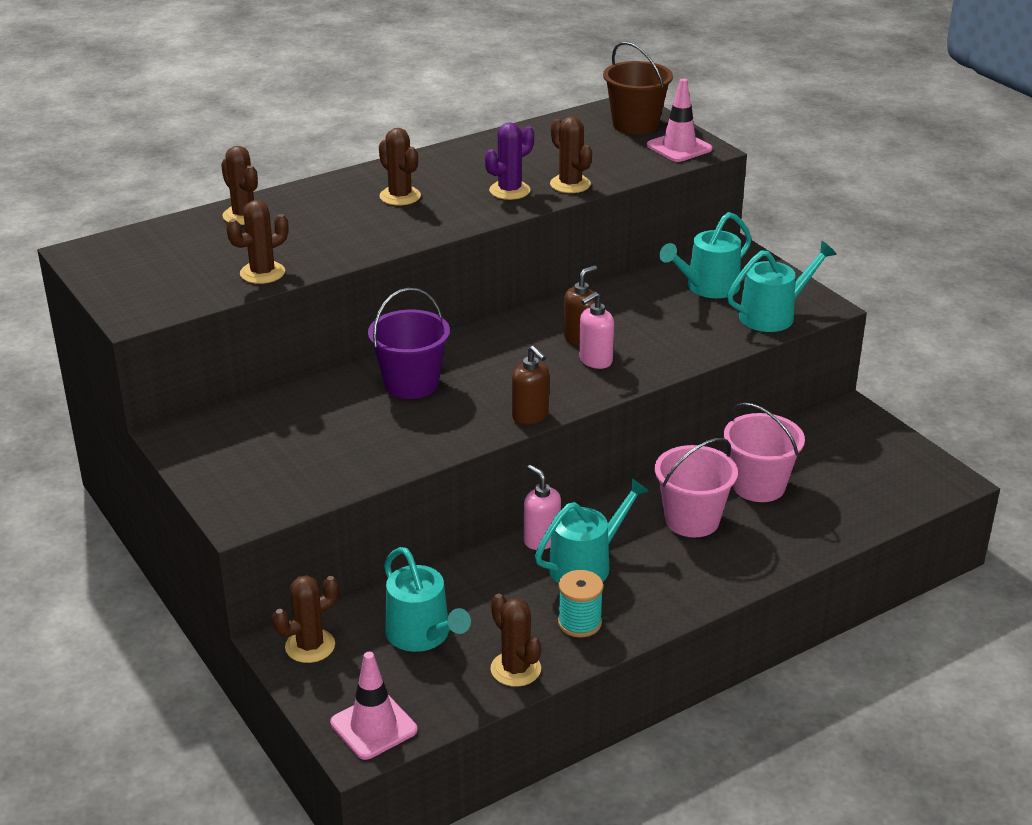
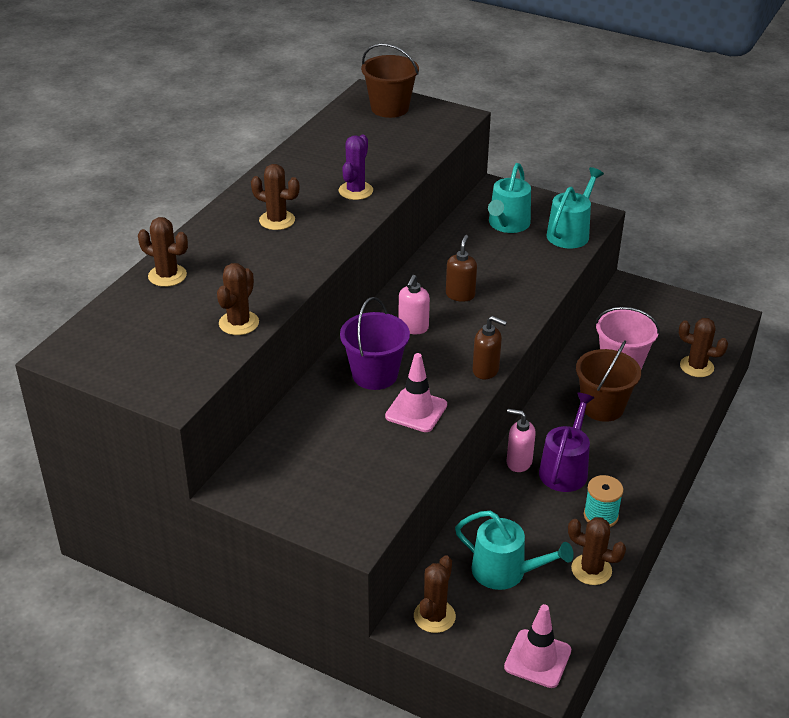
camera: 30 degrees left, 5 degrees up
turquoise watering can [535,478,649,583] -> purple watering can [539,393,594,492]
brown cactus [550,116,592,193] -> brown cactus moved to [679,318,728,377]
pink soap dispenser [579,292,614,369] -> pink soap dispenser moved to [398,275,430,334]
pink traffic cone [647,78,712,162] -> pink traffic cone moved to [385,353,447,432]
pink bucket [655,438,738,537] -> brown bucket [576,340,641,422]

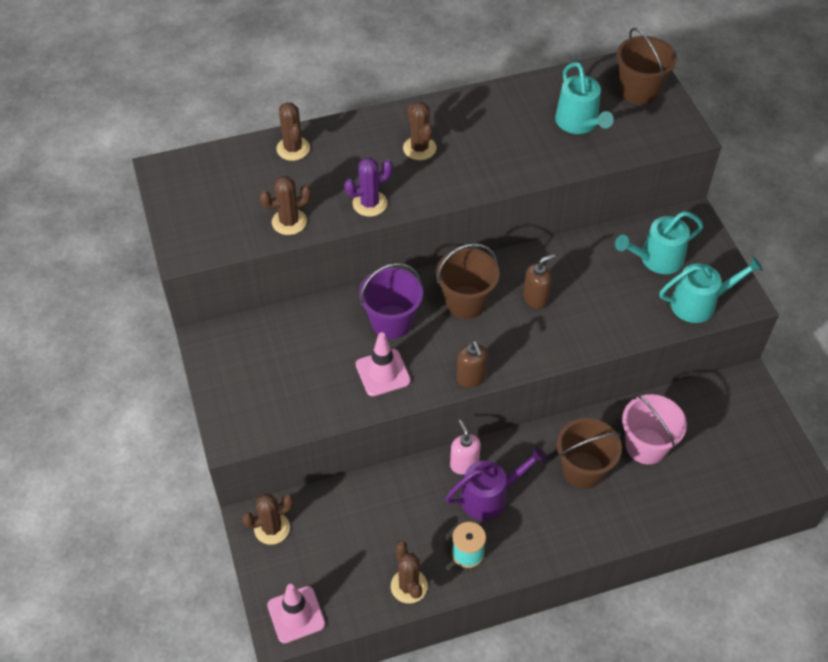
camera: 45 degrees right, 15 degrees up
purple cactus [339,135,373,200] -> purple cactus moved to [344,158,393,217]
pink soap dispenser [398,275,430,334] -> brown bucket [436,243,500,319]
turquoise watering can [455,511,574,590] -> turquoise watering can moved to [555,62,614,134]
brown cactus [679,318,728,377] -> none

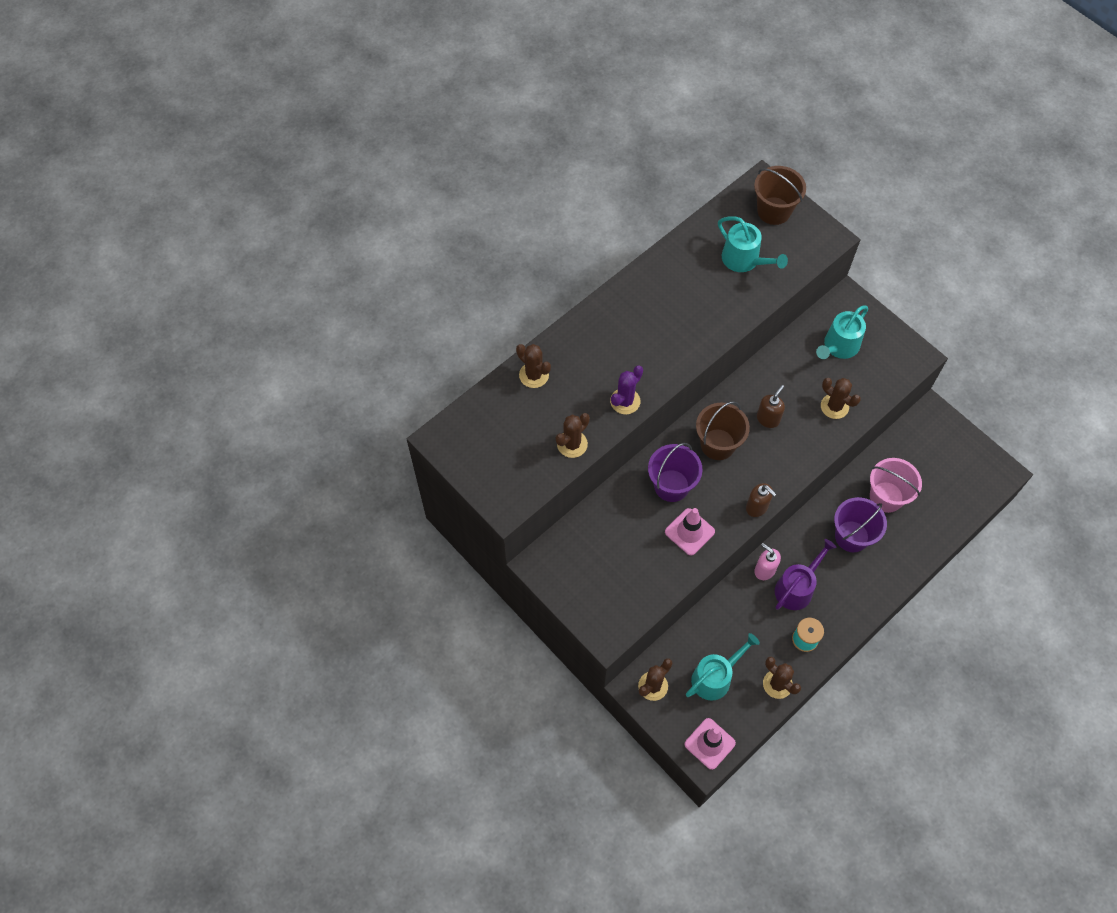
camera: 25 degrees left, 10 degrees up
brown cactus [403,102,436,160] -> brown cactus moved to [821,378,861,419]
brown bucket [557,418,622,489] -> purple bucket [834,497,887,552]
turquoise watering can [659,256,763,323] -> turquoise watering can moved to [686,633,760,701]

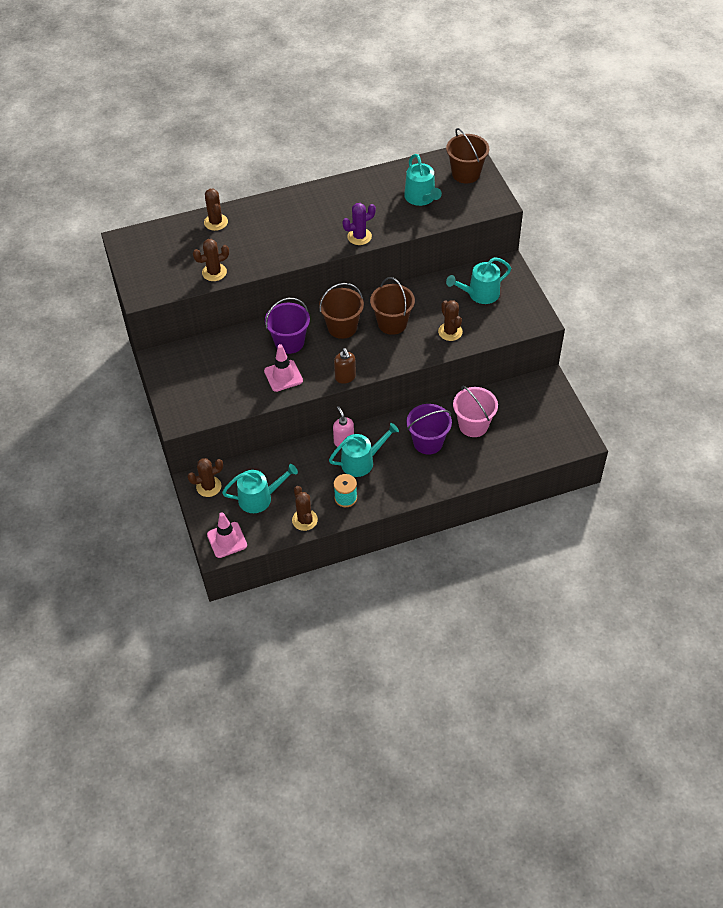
camera: 25 degrees right, 10 degrees down
purple cactus [610,366,643,414] -> purple cactus moved to [342,203,376,245]
brown soap dispenser [757,385,785,428] -> brown bucket [370,277,415,335]
purple watering can [775,539,837,610] -> turquoise watering can [329,423,399,477]

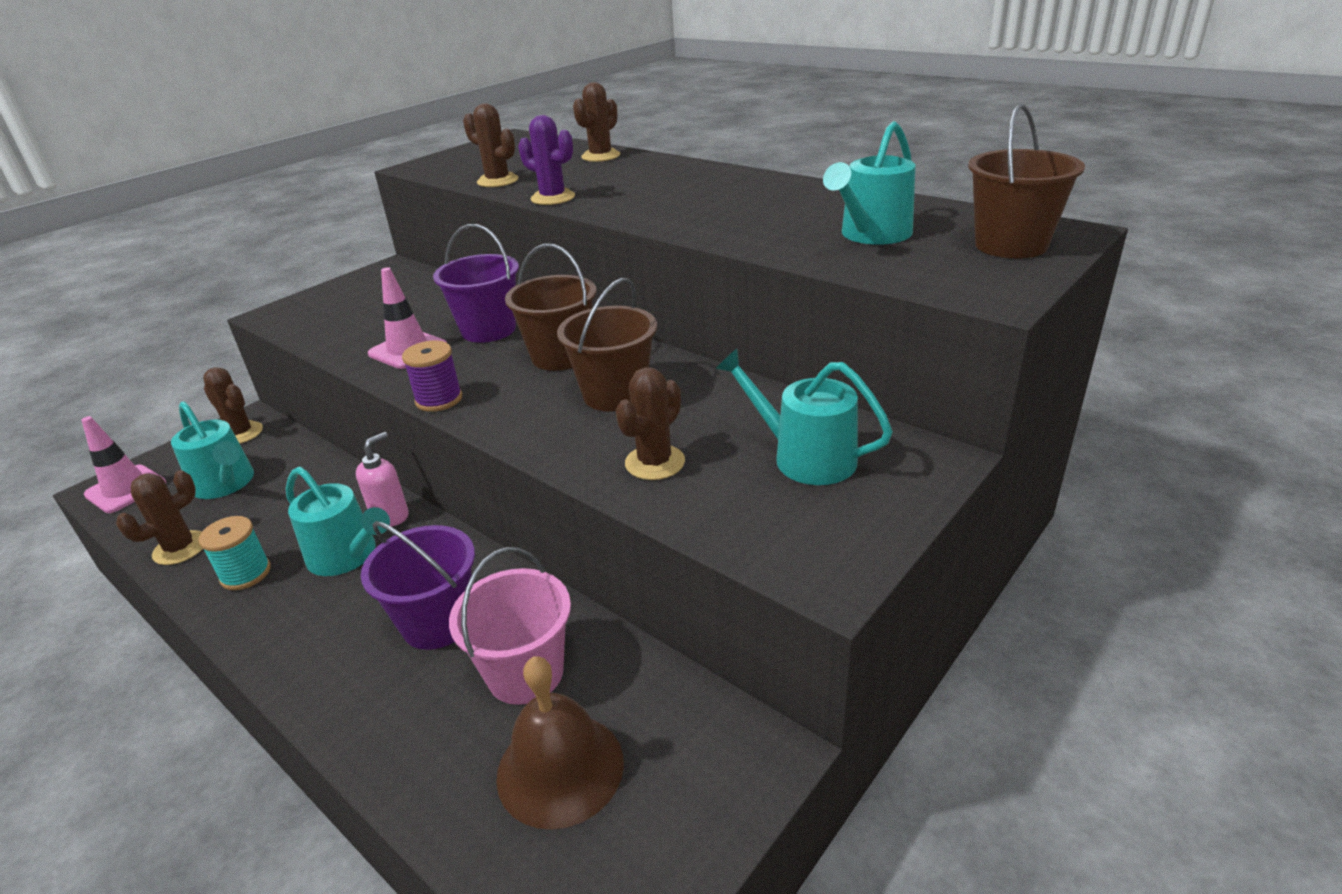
camera: 60 degrees right, 20 degrees down
brown soap dispenser [334,348,356,384] -> purple spool [402,341,462,412]
purple cactus [342,203,376,245] -> purple cactus moved to [518,115,575,205]
none -> brown bell [496,656,624,830]

